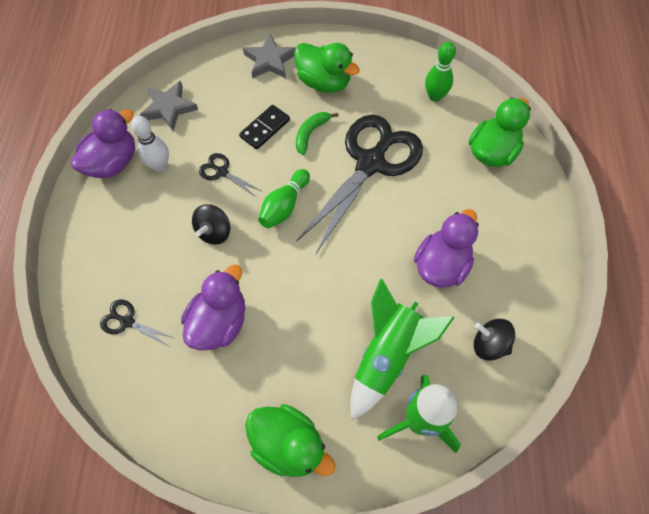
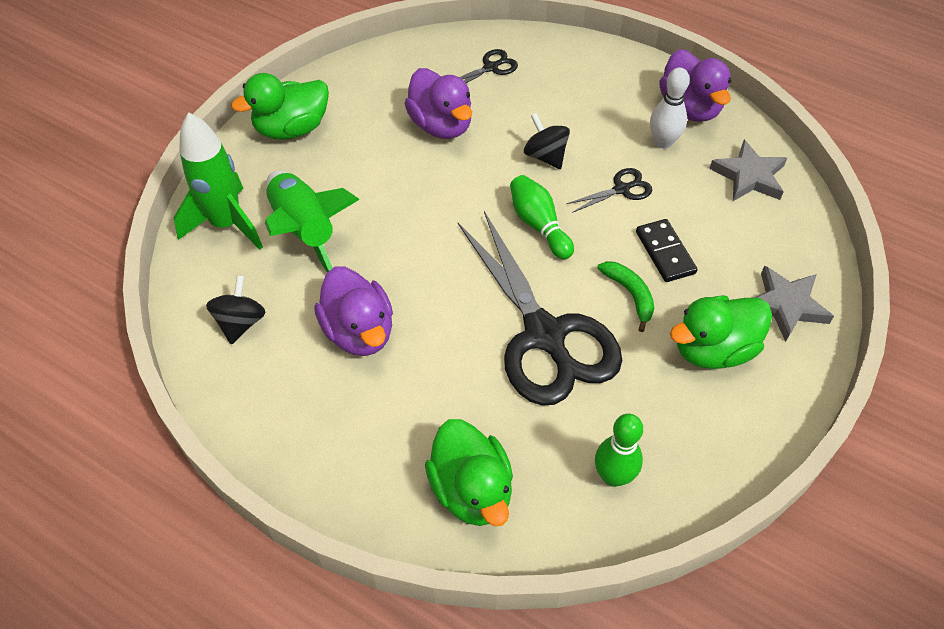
camera: 120 degrees right, 10 degrees down
black spinning top [474,319,515,361] -> black spinning top turned 45 degrees counterclockwise [206,275,266,344]

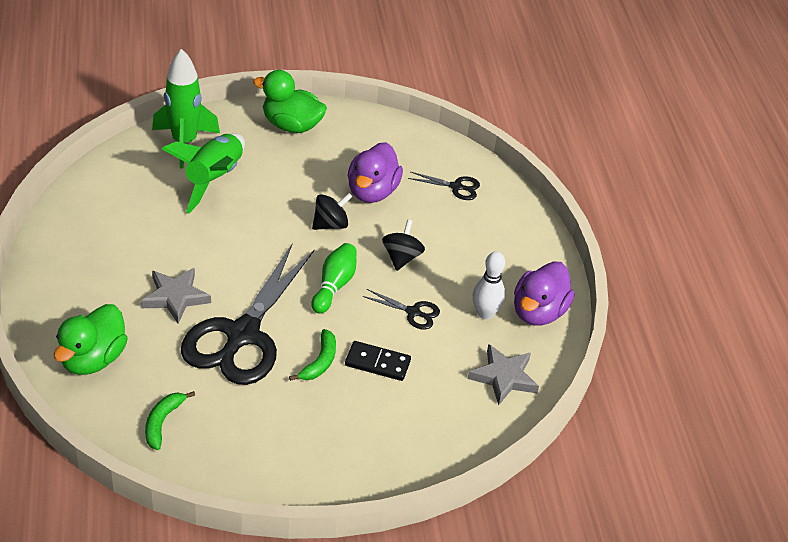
camera: 45 degrees right, 10 degrees down
black spinning top [206,275,266,344] -> black spinning top moved to [312,193,352,230]
purple duck [314,266,393,356] -> none
green bowling pin [595,414,643,487] -> green banana [145,391,195,450]
black domino [636,219,698,282] -> black domino turned 75 degrees clockwise [345,341,411,381]
green duck [670,295,772,369] -> none
grey star [755,265,834,342] -> grey star moved to [141,268,211,324]

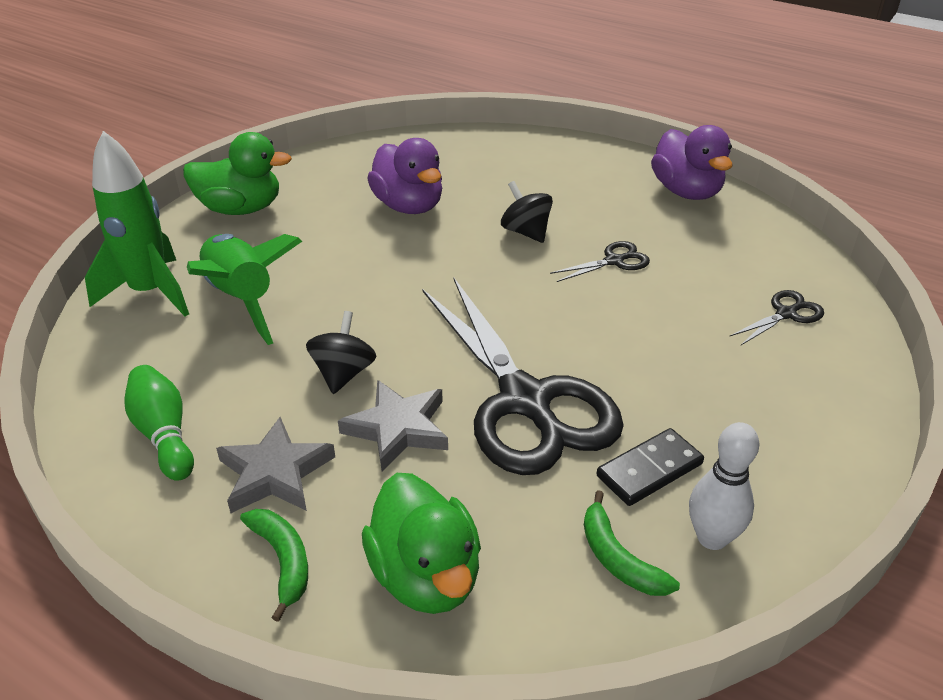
camera: 45 degrees left, 5 degrees down
green duck [253,70,327,133] -> green duck turned 150 degrees counterclockwise [183,132,292,215]
green banana [289,329,336,381] -> green banana moved to [240,509,308,622]
green bowling pin [311,243,357,314] -> green bowling pin moved to [124,365,194,481]
black spinning top [312,193,352,230] -> black spinning top moved to [306,311,377,394]
black domino [345,341,411,381] -> black domino moved to [597,428,704,506]
black scissors [408,172,480,200] -> black scissors moved to [729,290,824,345]
grey star [468,344,539,405] -> grey star moved to [216,417,335,513]
white bowling pin [473,251,506,319] -> white bowling pin moved to [689,422,759,550]

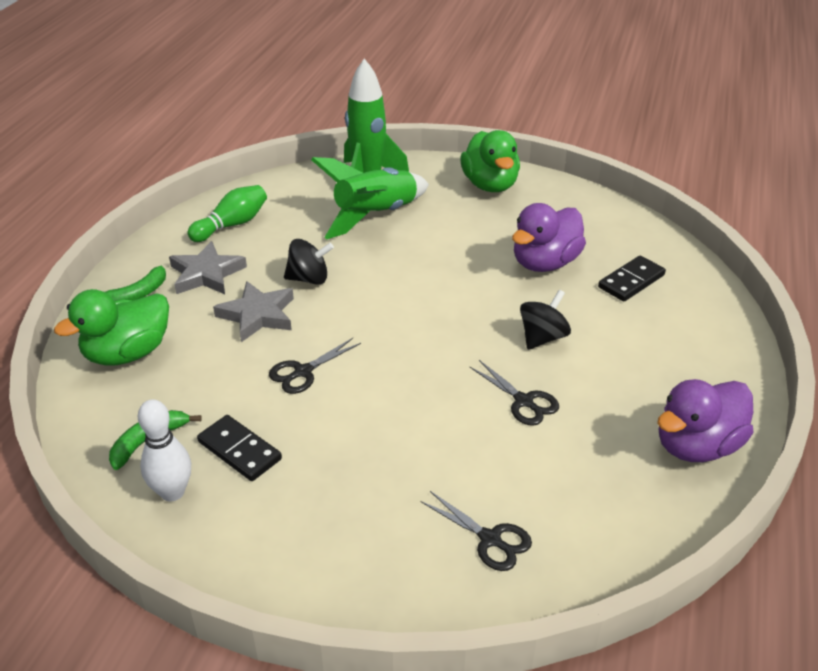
camera: 75 degrees right, 0 degrees up
black scissors [422,278,624,475] -> black scissors [269,338,361,394], size x0.41
none -> black domino [598,256,666,301]

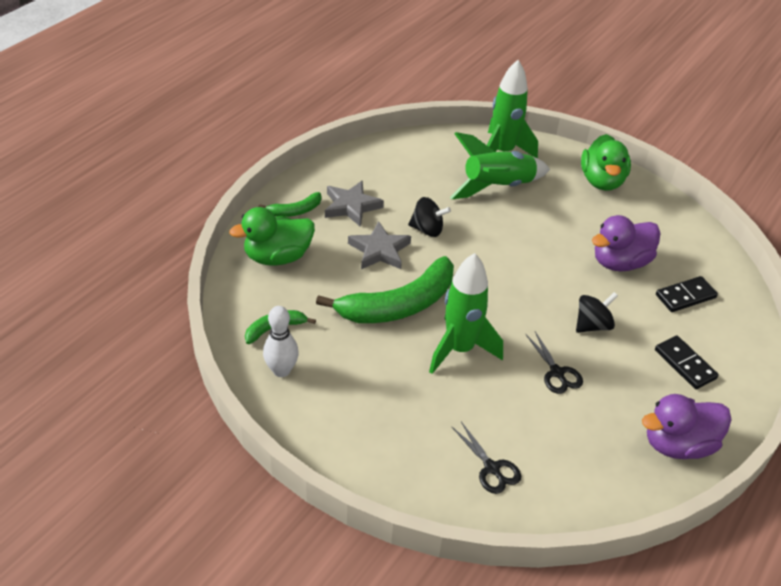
camera: 15 degrees right, 5 degrees up
green bowling pin [188,185,267,242] -> none
black domino [197,415,282,481] -> black domino moved to [655,336,719,389]
black scissors [269,338,361,394] -> green banana [316,256,454,323]
none -> green rocket [429,253,503,374]

